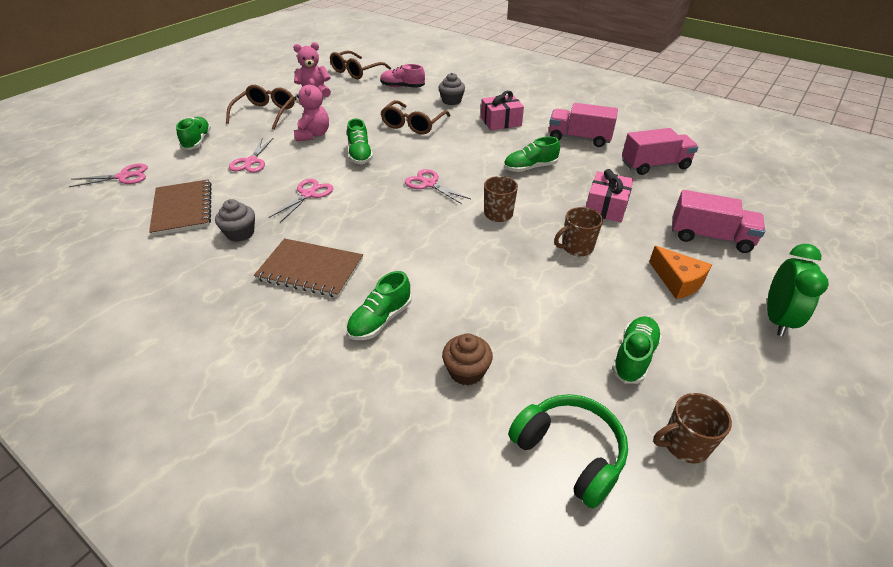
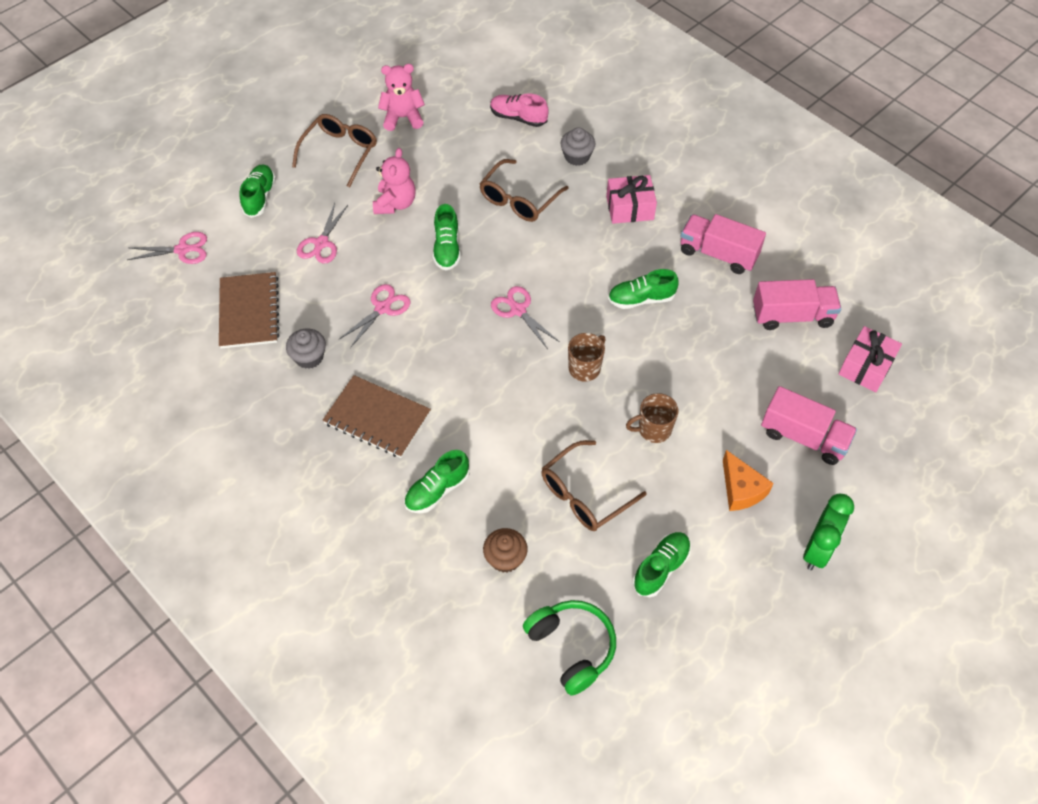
camera: 10 degrees right, 15 degrees up
brown glasses [330,51,391,79] -> brown glasses moved to [541,440,647,531]
pink gift [586,169,634,222] -> pink gift moved to [839,326,902,392]
brown mug [653,393,732,464] -> none

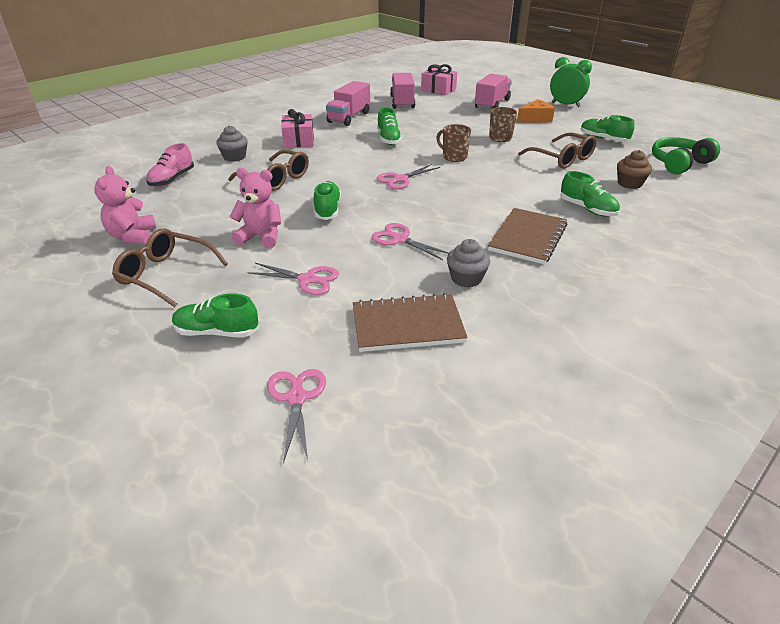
camera: 90 degrees left, 20 degrees down
green shoe [433,204,461,270] -> green shoe turned 90 degrees counterclockwise [314,181,341,220]

